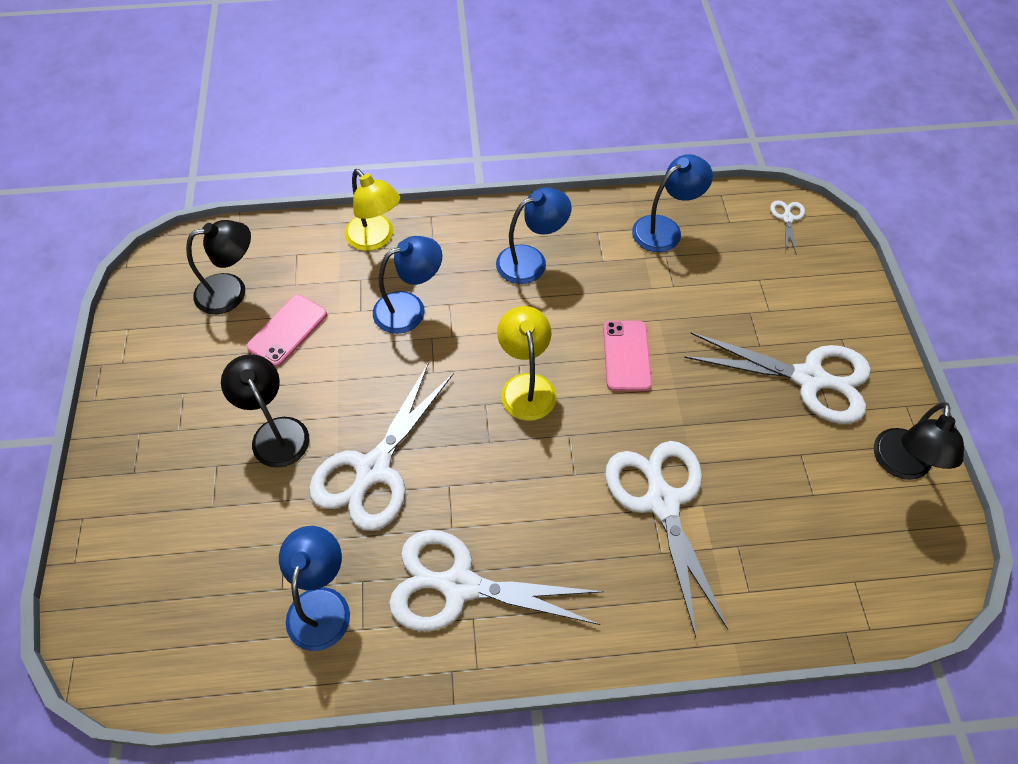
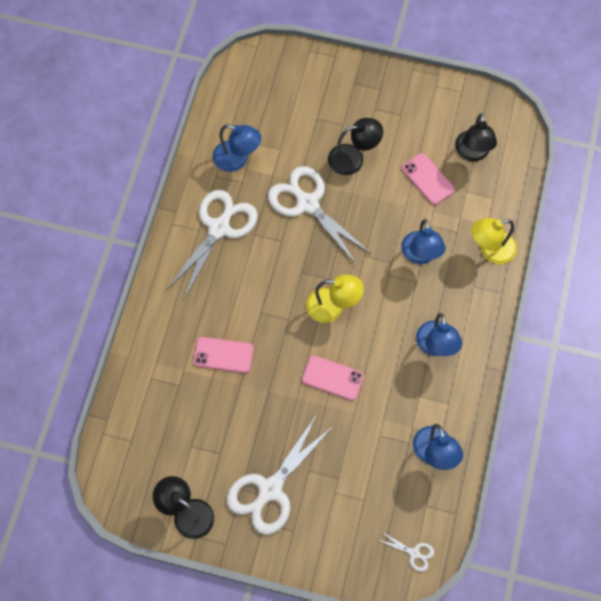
camera: 110 degrees right, 10 degrees up
white scissors [605,441,729,637] -> pink phone [193,337,254,373]

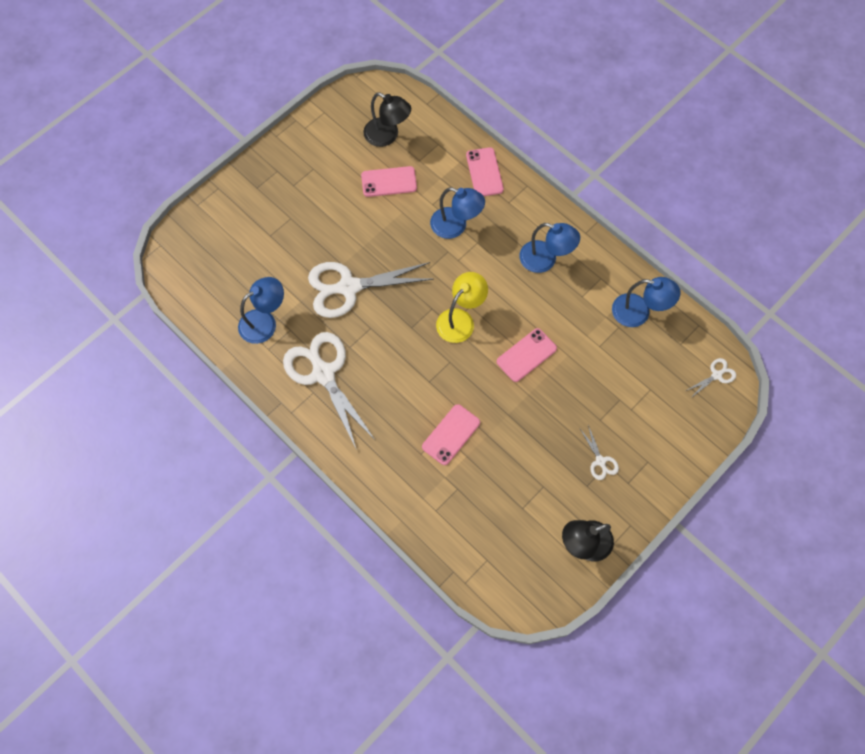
camera: 60 degrees left, 0 degrees up
white scissors [227,415,333,535] -> white scissors [580,425,619,480], size x0.43
black lamp [328,118,383,175] -> none
yellow lamp [471,218,517,264] -> pink phone [466,147,504,196]

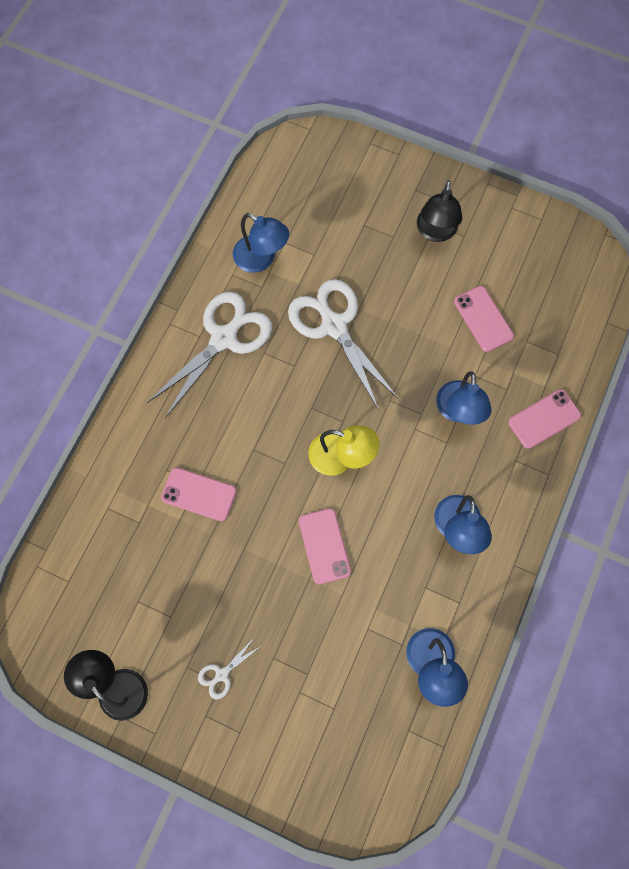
camera: 70 degrees right, 5 degrees up
black lamp [363,92,411,147] -> black lamp moved to [417,180,462,242]
pink phone [497,328,557,382] -> pink phone turned 45 degrees clockwise [299,508,351,584]
white scissors [686,358,736,398] -> none

